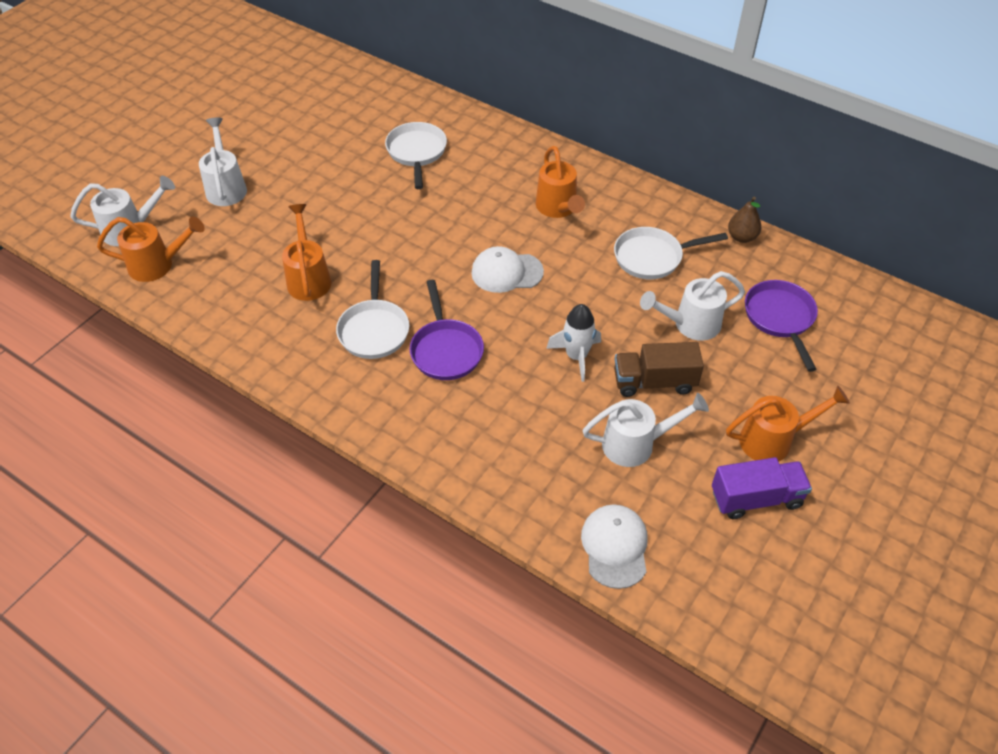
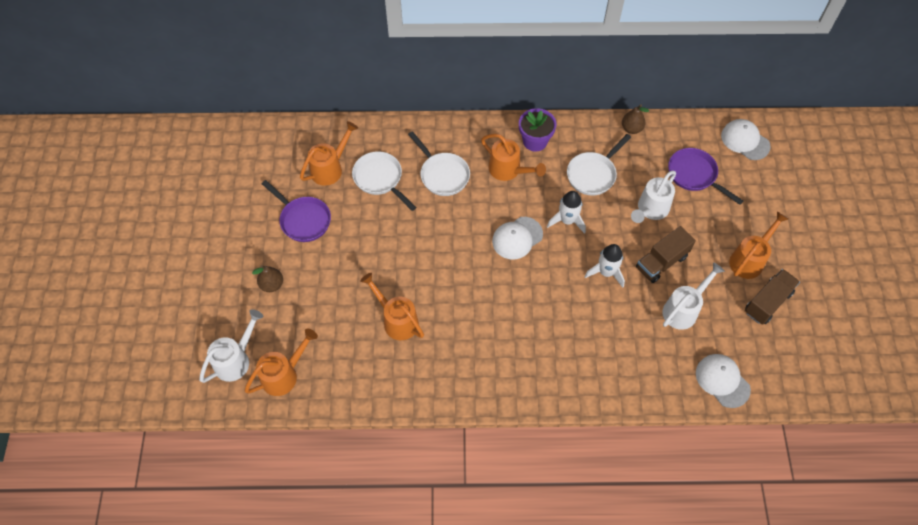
camera: 35 degrees left, 10 degrees up
white watering can [199,118,247,206] -> brown pear [252,265,283,292]
white pan [336,260,409,359] -> white pan moved to [408,131,470,196]
purple pan [410,280,484,380] -> purple pan moved to [262,180,331,242]
purple truck [712,457,812,519] -> brown truck [745,269,800,325]
none -> orange watering can [300,121,358,186]
none -> purple flower pot [519,108,556,152]
none -> white rocket [547,191,586,234]
none -> white cap [721,119,771,160]

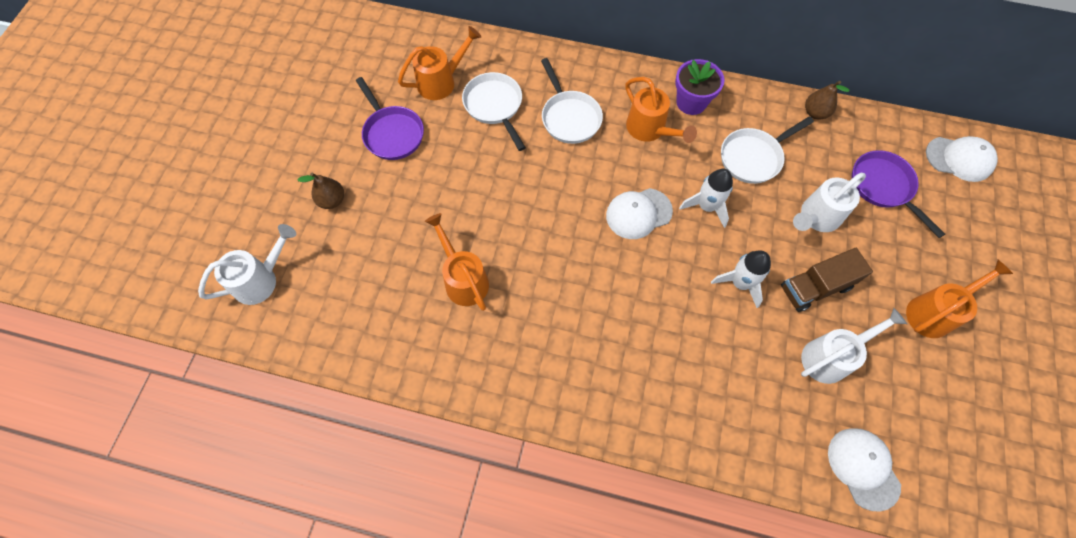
camera: 15 degrees right, 5 degrees up
orange watering can [245,328,318,396] -> none
white cap [721,119,771,160] -> white cap turned 135 degrees clockwise [926,136,998,182]
brown truck [745,269,800,325] -> none

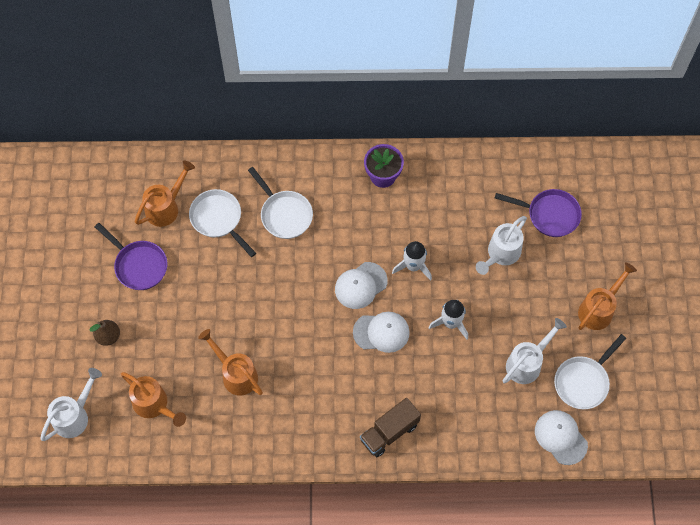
camera: 15 degrees left, 0 degrees up
orange watering can [625,77,697,143] -> orange watering can moved to [121,372,186,427]
white pan [721,116,814,184] -> white pan moved to [554,334,626,409]
brown truck [781,248,873,312] -> brown truck moved to [360,398,421,457]
brown pear [805,81,849,120] -> none
purple pan [852,150,945,238] -> purple pan turned 150 degrees clockwise [495,189,582,237]
white cap [926,136,998,182] -> white cap moved to [353,312,410,353]

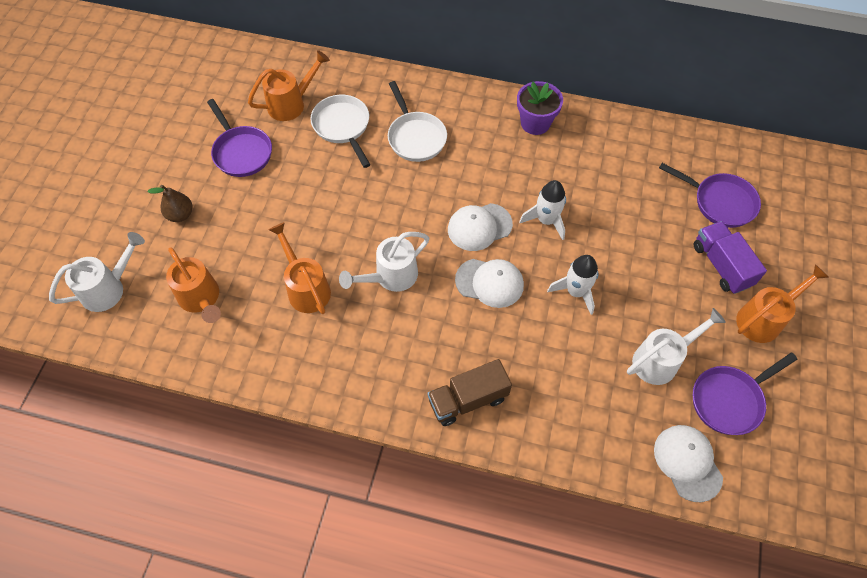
camera: 15 degrees right, 5 degrees down
white watering can [476,216,527,275] -> white watering can moved to [339,232,429,292]
white pan [554,334,626,409] -> purple pan [693,353,797,435]
none -> purple truck [694,221,767,294]

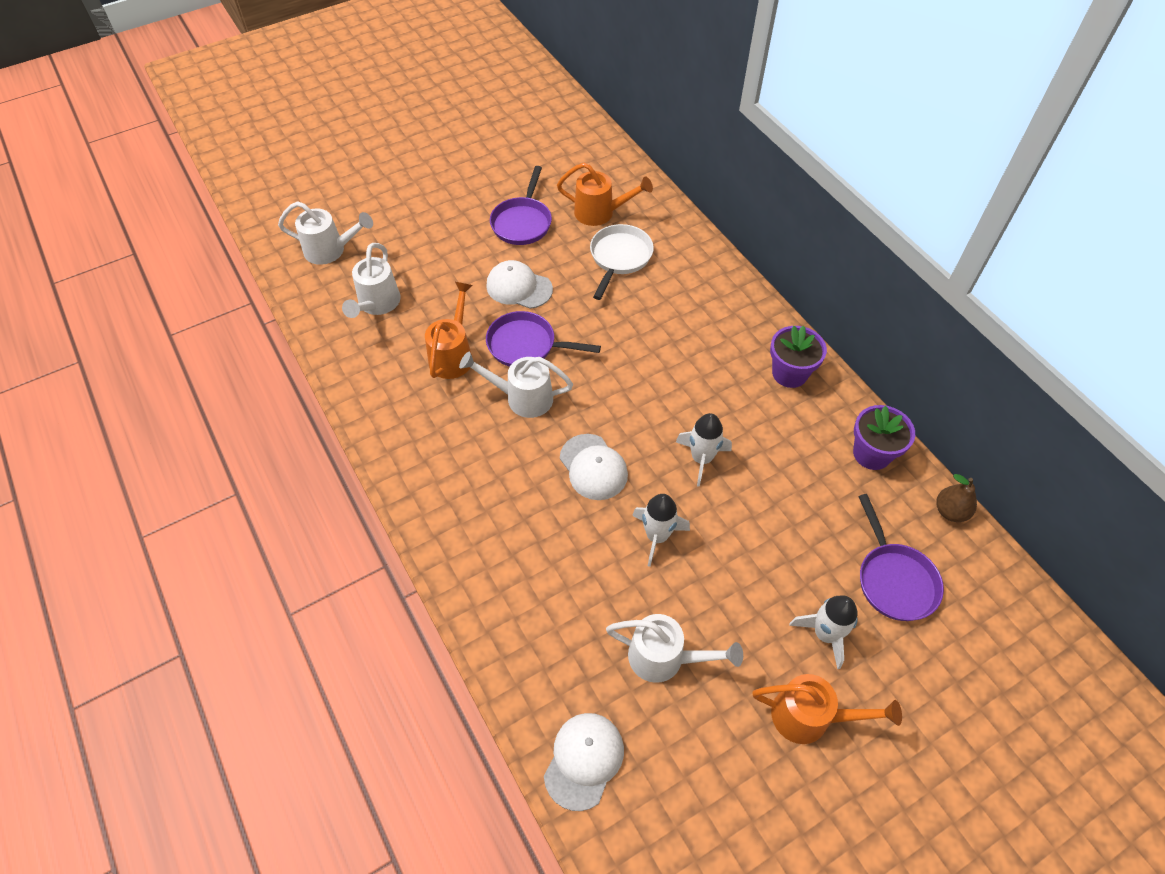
camera: 45 degrees right, 5 degrees down
brown pear [148,185,193,222] -> brown pear moved to [936,474,977,522]
orange watering can [166,247,221,323] -> white watering can [342,243,401,318]
white pan [388,81,447,162] -> none
brown truck [428,359,512,426] -> none
white cap [448,203,513,251] -> white cap moved to [486,260,553,309]
purple pan [693,353,797,435] -> purple pan moved to [486,311,601,367]
purple truck [694,221,767,294] -> white rocket [789,595,858,669]
none -> purple flower pot [853,405,915,470]

